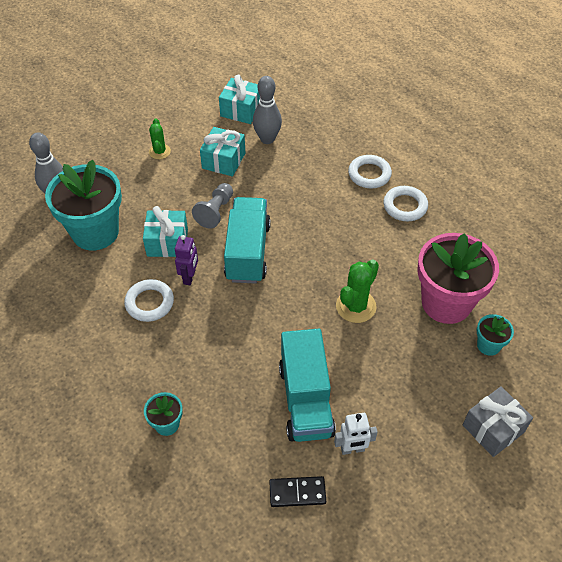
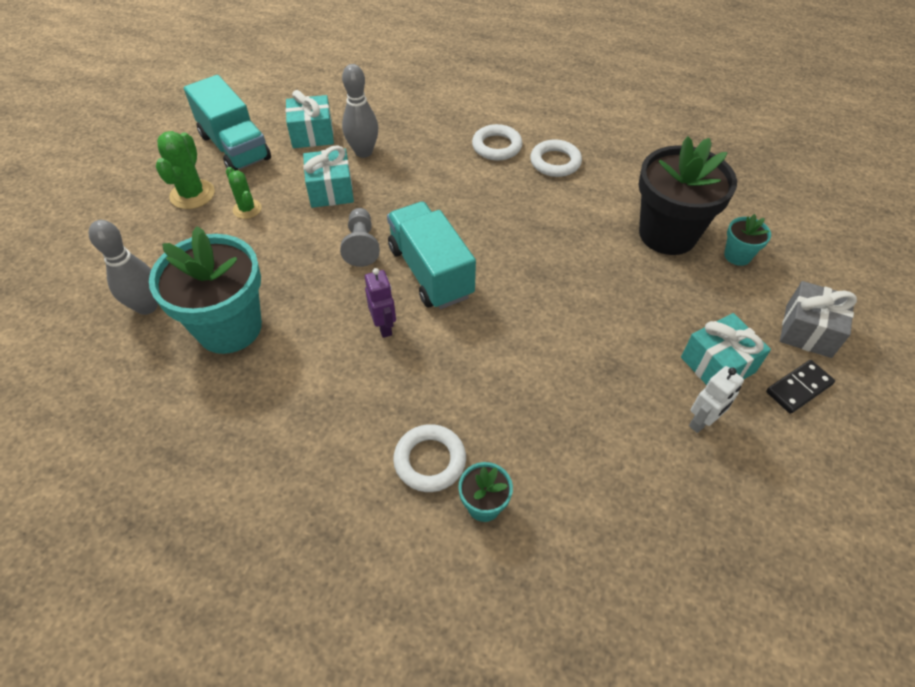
camera: 30 degrees left, 0 degrees up
white ring [124,279,174,322] -> white ring moved to [393,424,466,492]
turquoise gift [143,206,188,257] -> turquoise gift moved to [681,313,771,385]
black domino [269,476,326,507] -> black domino moved to [766,360,835,414]
turquoise truck [279,329,336,442] -> turquoise truck moved to [184,75,271,171]
green cactus [336,259,379,323] -> green cactus moved to [156,131,215,209]
pink flower pot [417,233,499,324] -> black flower pot [639,136,737,255]

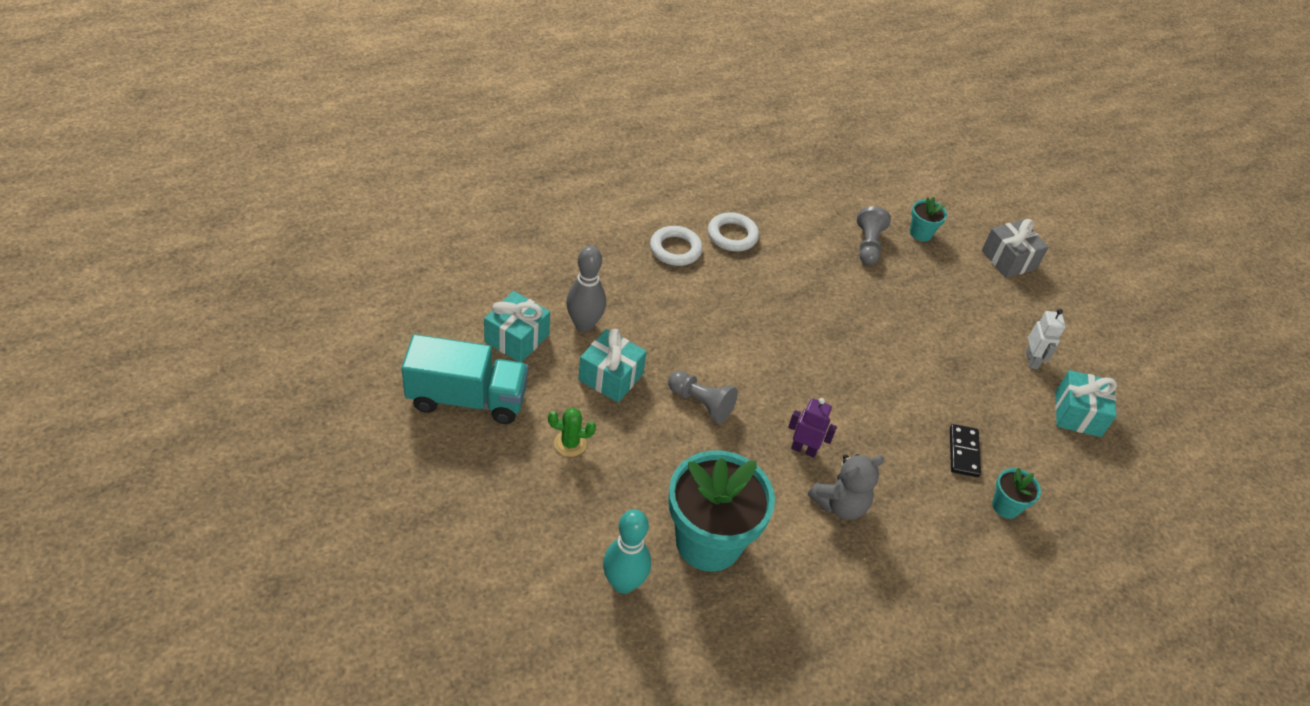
camera: 55 degrees left, 5 degrees down
grey bowling pin [89,220,158,315] -> turquoise bowling pin [603,509,651,594]
green cactus [156,131,215,209] -> none
turquoise truck [387,202,476,309] -> none
white ring [393,424,466,492] -> none
black flower pot [639,136,737,255] -> grey pawn [857,206,891,265]
turquoise gift [681,313,771,385] -> turquoise gift moved to [1055,370,1117,437]
black domino [766,360,835,414] -> black domino moved to [950,424,981,477]
none -> grey teddy bear [808,454,884,520]

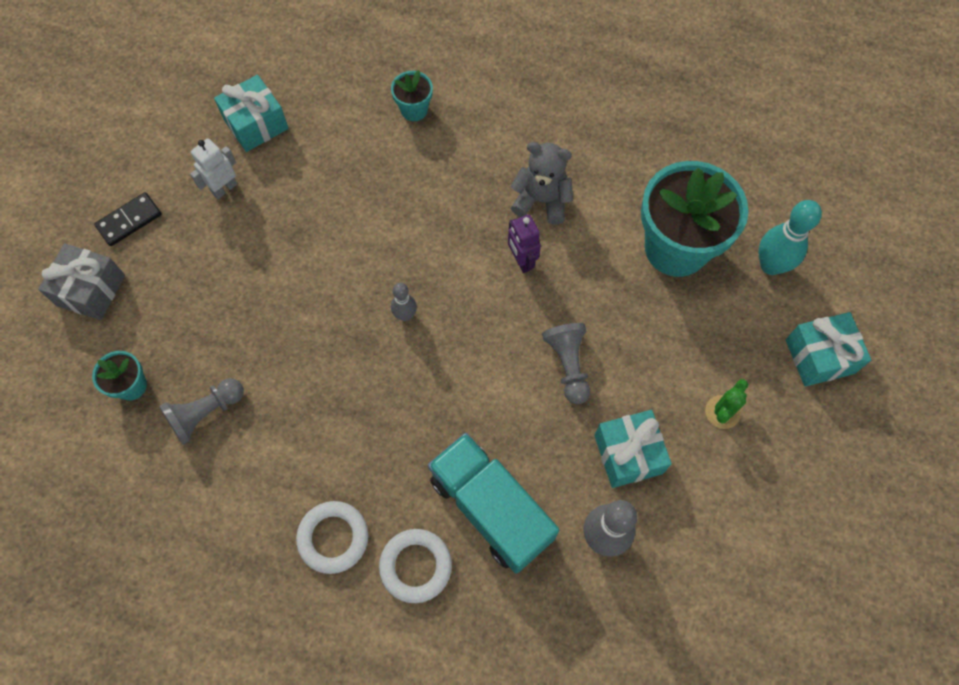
camera: 130 degrees left, 20 degrees up
turquoise truck [402,334,528,424] -> turquoise truck moved to [428,433,559,574]
turquoise gift [484,291,550,362] -> turquoise gift moved to [786,312,871,386]
green cactus [548,408,596,457] -> green cactus turned 75 degrees clockwise [705,379,748,429]
black domino [950,424,981,477] -> black domino moved to [94,192,162,246]
none -> grey bowling pin [391,283,417,321]

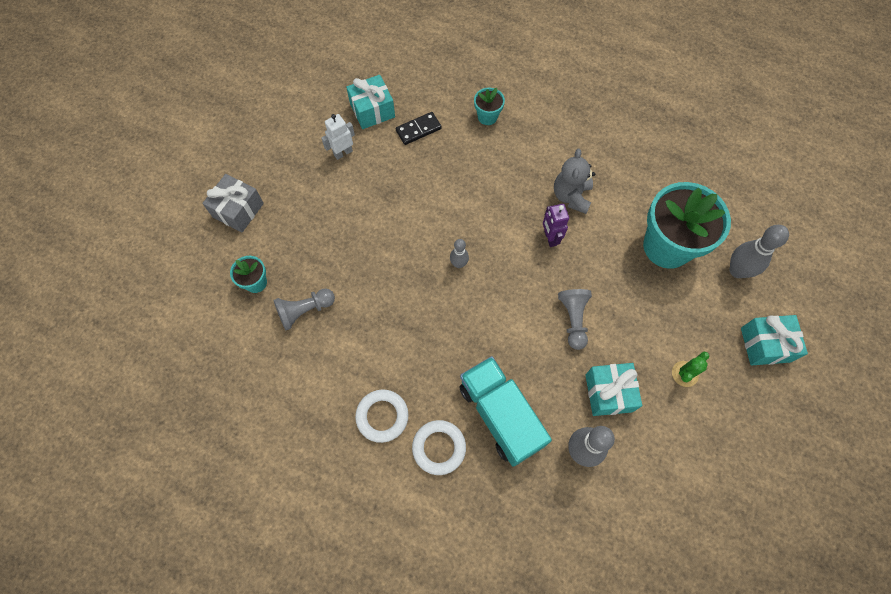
camera: 10 degrees right, 0 degrees up
black domino [94,192,162,246] -> black domino moved to [396,112,442,145]
grey teddy bear [510,142,573,225] -> grey teddy bear turned 105 degrees counterclockwise [554,149,595,214]
turquoise bowling pin [758,200,822,275] -> grey bowling pin [730,225,789,278]

